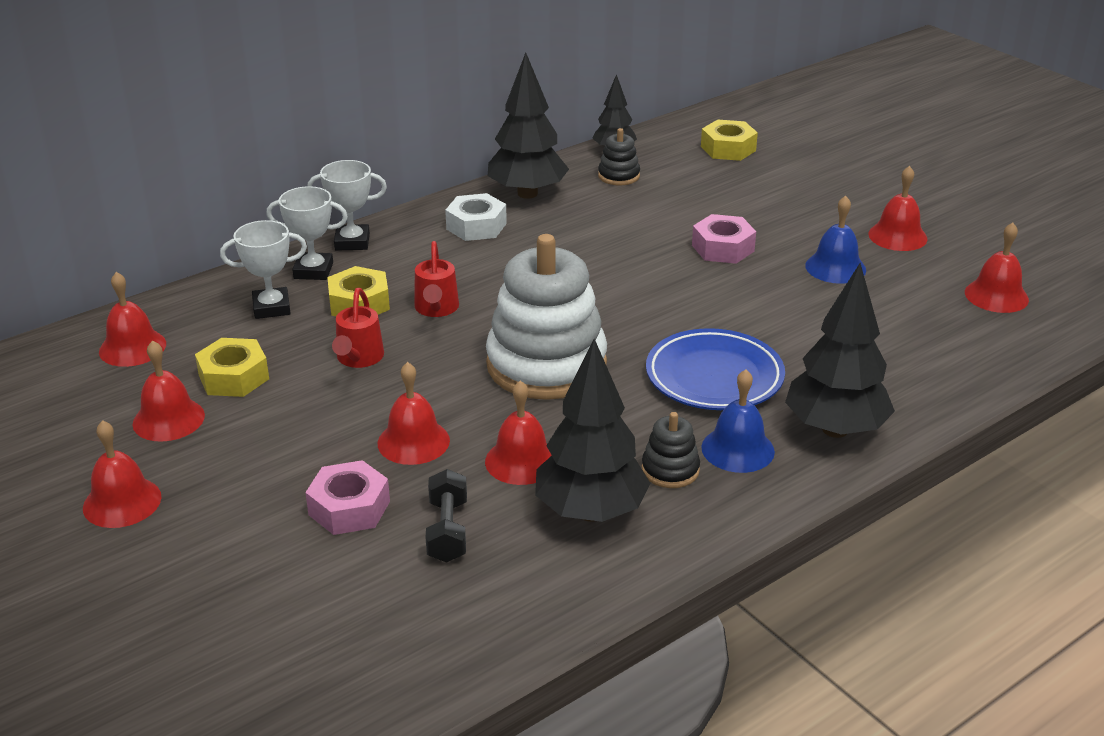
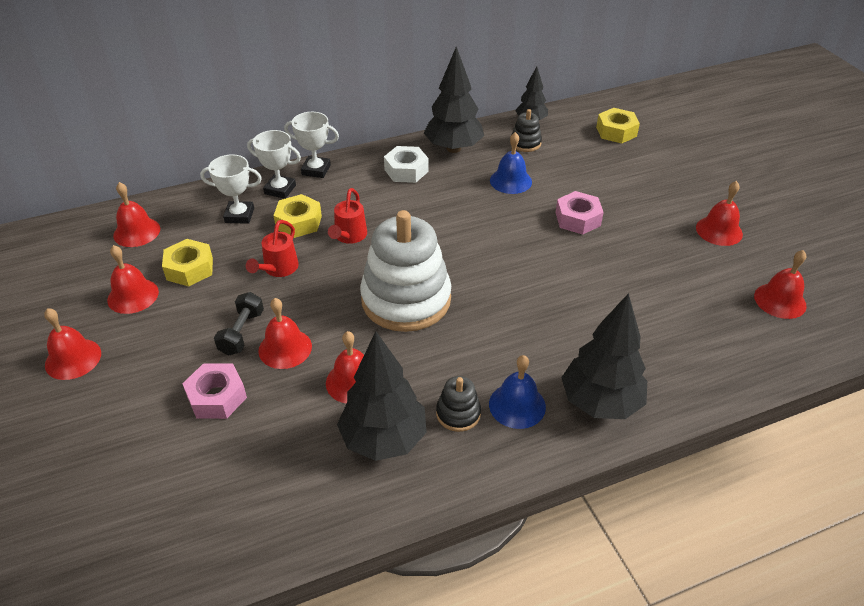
camera: 15 degrees right, 10 degrees up
black dumbbell [426,469,467,563] -> black dumbbell moved to [214,292,264,355]
blue plate [646,328,785,410] -> none
blue bell [805,196,866,284] -> blue bell moved to [490,132,532,194]

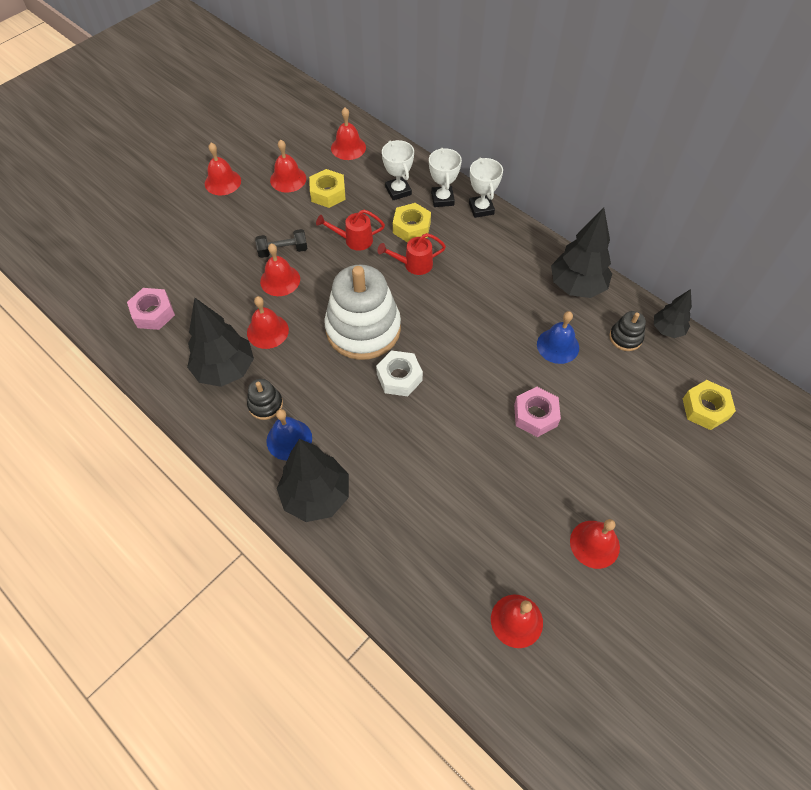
camera: 65 degrees right, 15 degrees up
pink nut [182,363,247,419] -> pink nut moved to [127,288,175,330]
white nut [384,146,429,183] -> white nut moved to [376,350,423,396]

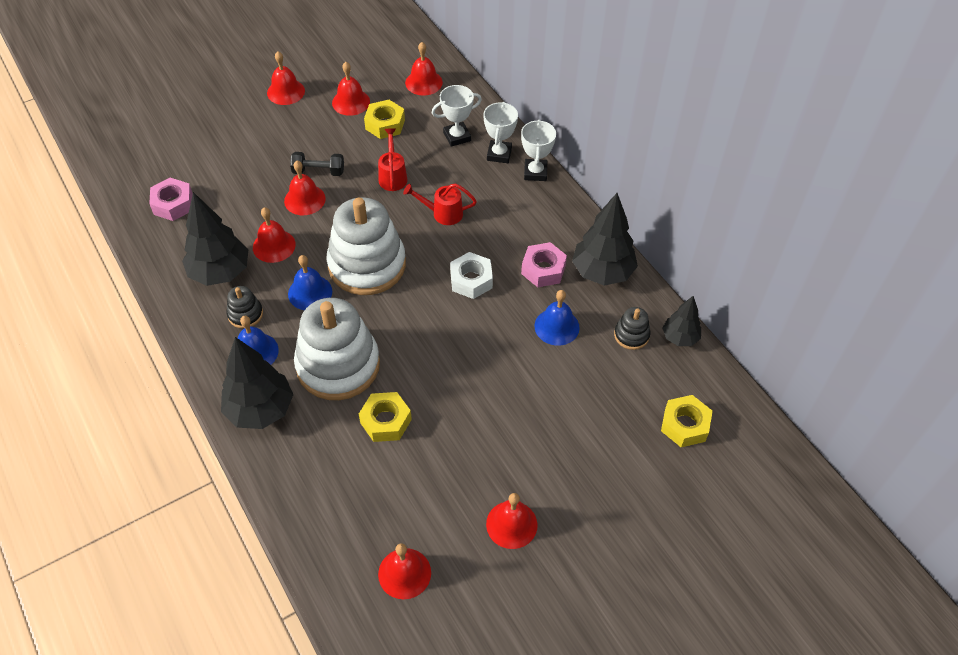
camera: 15 degrees right, 5 degrees down
red watering can [316,210,385,251] -> red watering can turned 75 degrees clockwise [378,128,407,191]
white nut [376,350,423,396] -> white nut moved to [450,252,493,299]
white trophy [382,140,414,200] -> white trophy turned 75 degrees clockwise [432,85,482,147]
yellow nut [393,203,431,243] -> yellow nut moved to [359,392,412,442]
pink nut [514,387,561,437] -> pink nut moved to [521,242,567,287]
none -> blue bell [288,255,332,310]
none -> white stacking toy [294,298,380,400]

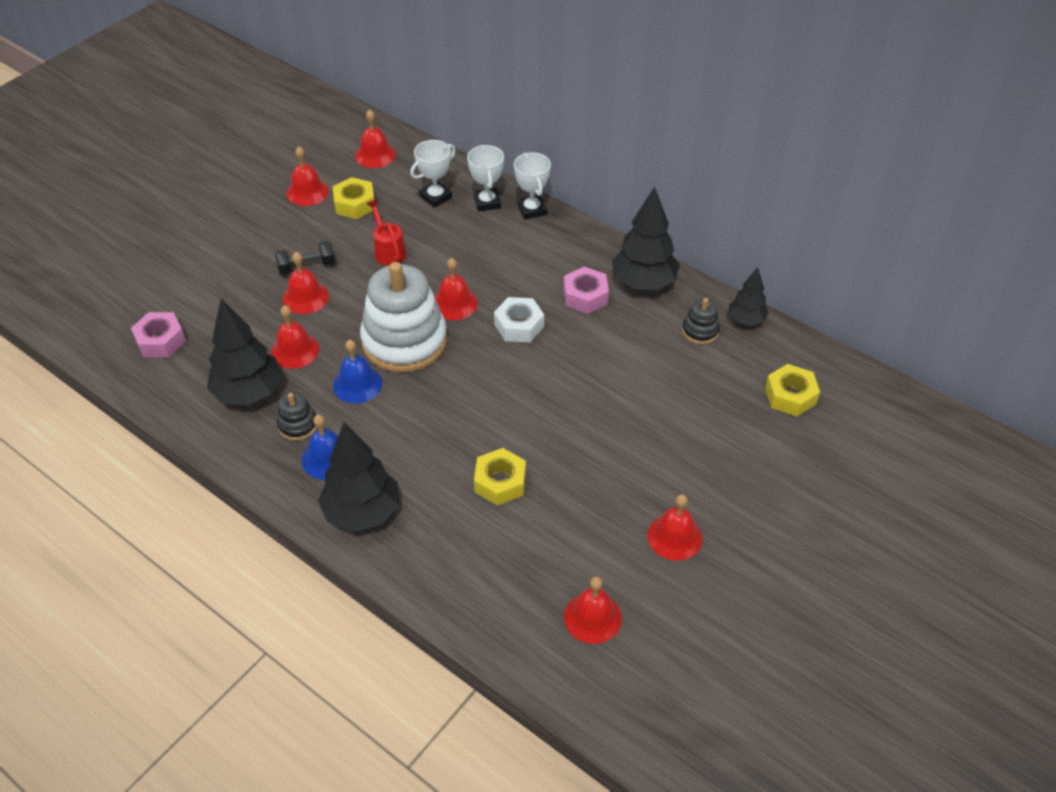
camera: 20 degrees left, 5 degrees down
red bell [267,51,305,105] -> red bell moved to [434,258,478,320]
white stacking toy [294,298,380,400] -> none
red watering can [403,183,477,225] -> none
blue bell [534,290,580,346] -> none

